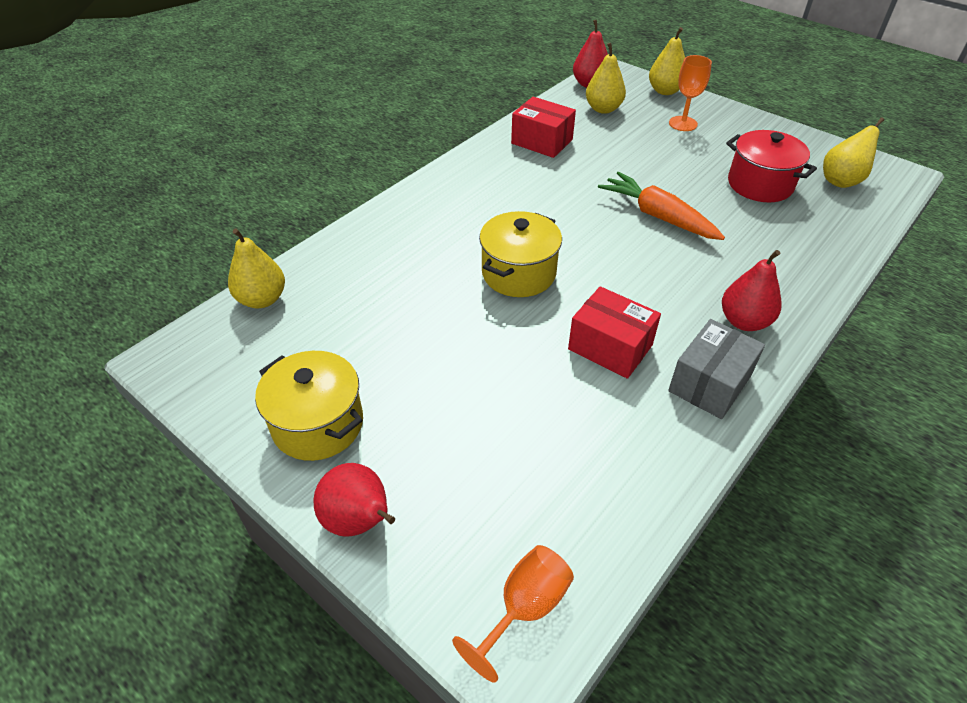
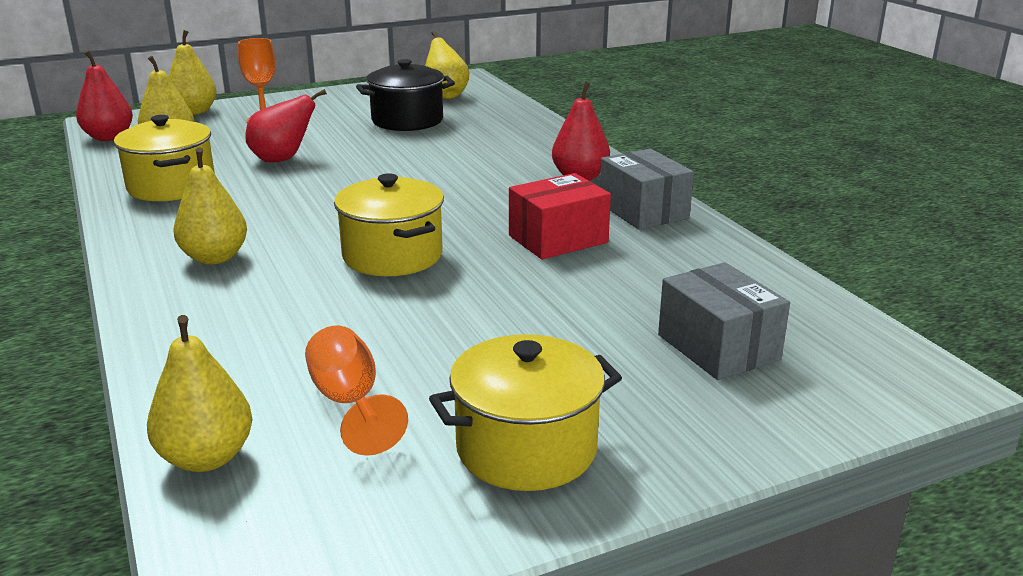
camera: 65 degrees left, 20 degrees down
red pear [313,463,395,537] -> red pear moved to [245,89,327,163]
orange goblet [452,545,574,683] -> orange goblet moved to [305,326,408,456]
red box [511,97,576,158] -> yellow pot [114,115,215,201]
orange carrot [598,172,725,240] -> none
red pot [726,130,817,202] -> black pot [356,59,455,131]
none -> yellow pear [173,148,247,265]
none -> grey box [658,262,790,380]

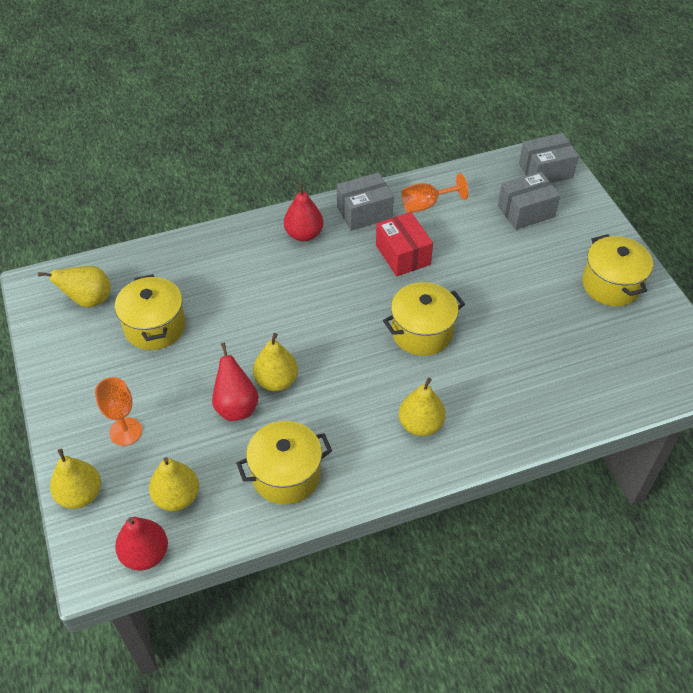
camera: 85 degrees left, 25 degrees up
yellow pear [147,315,252,472] -> yellow pear moved to [253,333,298,391]
orange goblet [305,326,408,456] -> orange goblet moved to [401,173,468,213]
black pot [356,59,455,131] -> yellow pot [115,274,185,350]
none -> grey box [519,133,579,183]

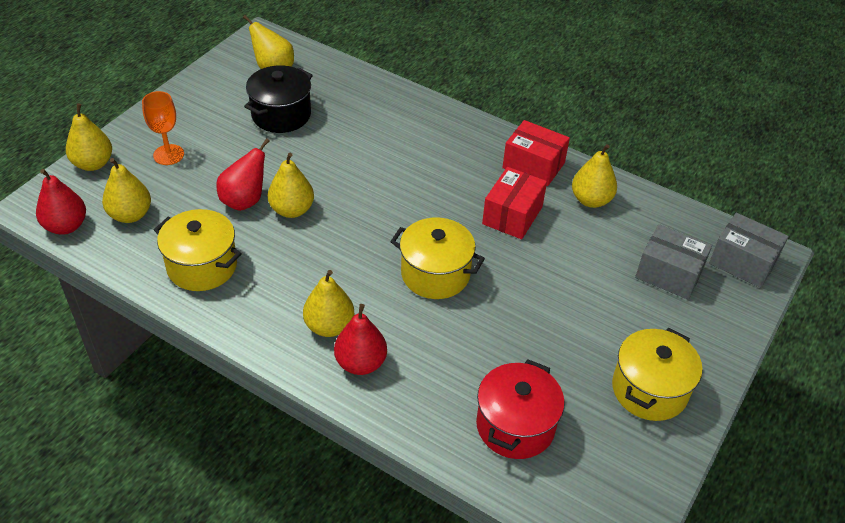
camera: 50 degrees right, 5 degrees down
yellow pot [115,274,185,350] -> black pot [244,65,313,133]
red pear [284,183,323,242] -> red pear moved to [334,304,387,375]
grey box [337,173,394,231] -> red box [502,120,570,186]
orange goblet [401,173,468,213] -> yellow pear [572,144,617,208]
none -> red pot [476,359,565,459]

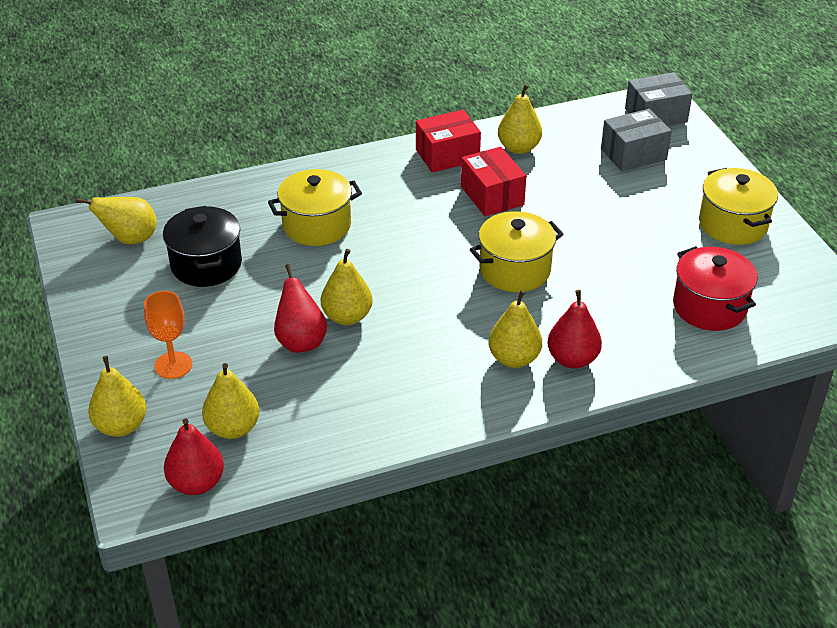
camera: 50 degrees left, 5 degrees down
yellow pot [154,209,242,291] -> yellow pot moved to [268,169,362,246]

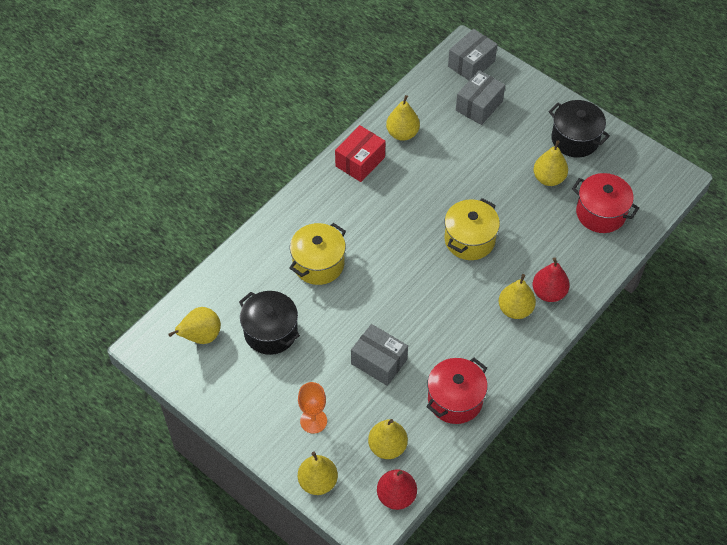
camera: 30 degrees left, 15 degrees up
red pear [274,264,327,353] -> grey box [351,324,408,386]
yellow pear [321,249,373,325] -> yellow pear moved to [533,140,568,186]
red box [461,147,526,216] -> none
yellow pot [699,168,778,245] -> black pot [548,100,610,158]
none -> red pot [427,358,487,424]

